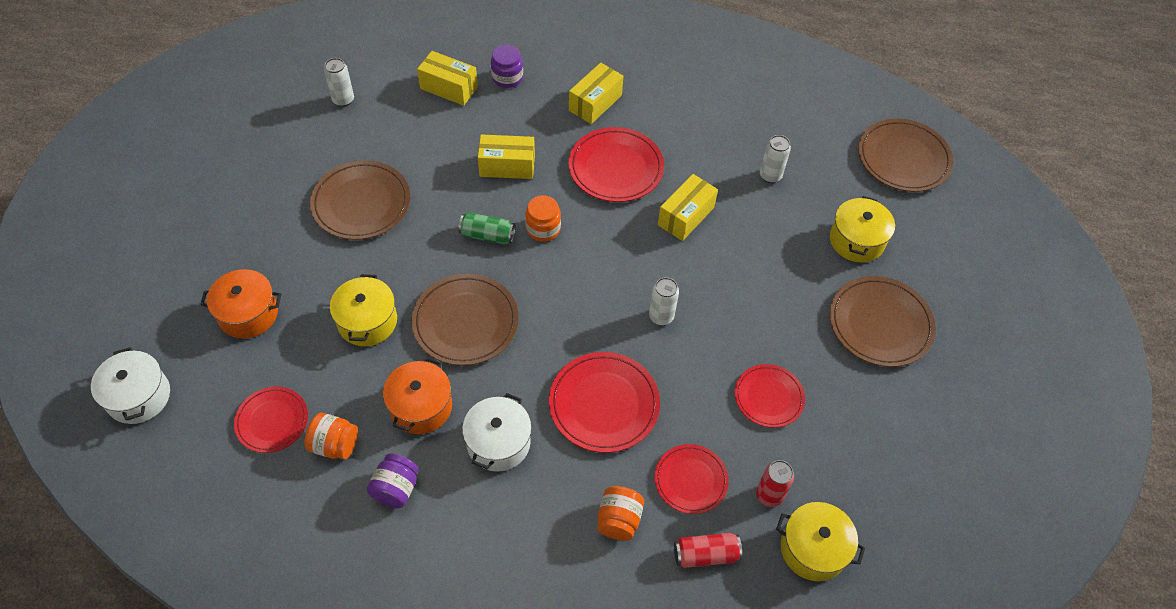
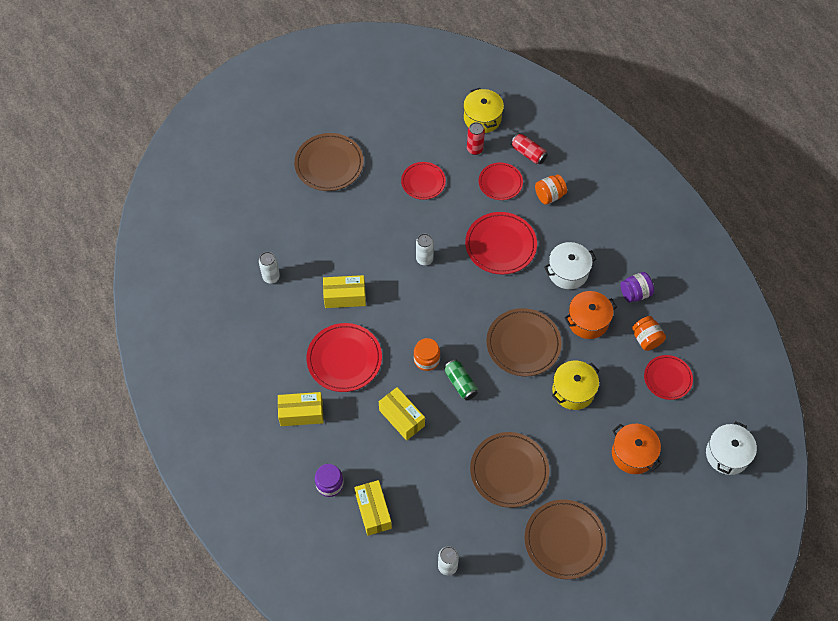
camera: 130 degrees left, 5 degrees up
yellow pot [830,196,895,262] -> none
brown plate [858,119,954,192] -> brown plate moved to [524,499,606,579]

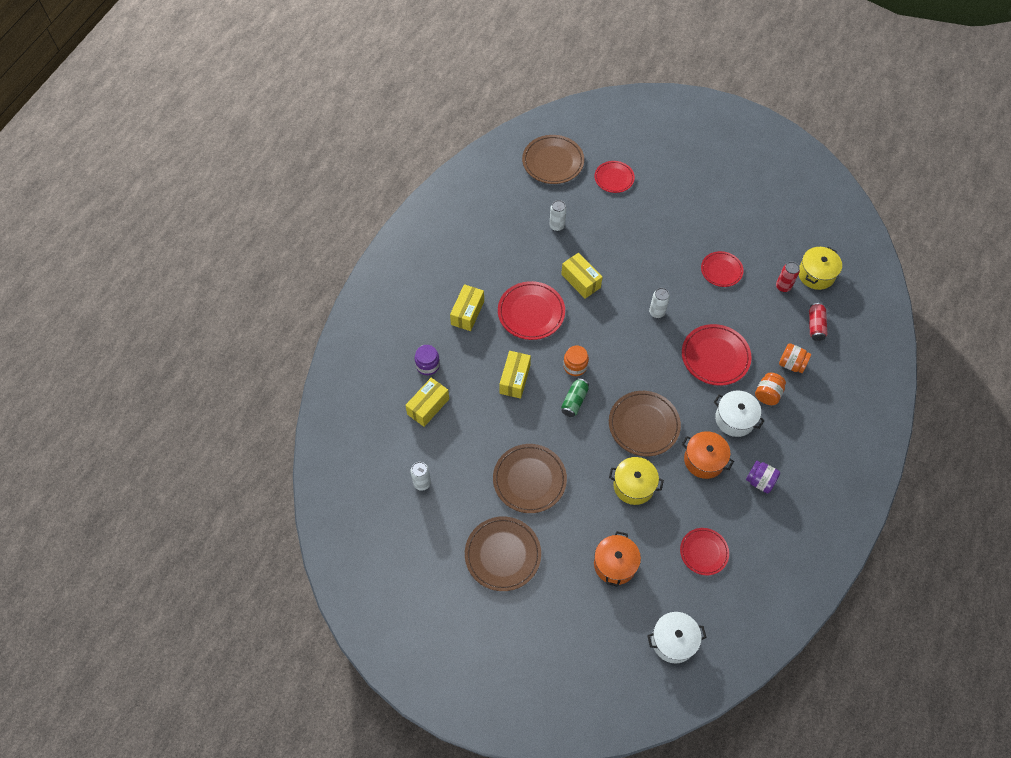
camera: 55 degrees right, 0 degrees up
yellow box [278,392,324,426] -> yellow box turned 60 degrees clockwise [450,284,484,331]
brown plate [294,133,364,191] -> brown plate moved to [522,135,584,184]
red plate [479,163,523,200] -> red plate moved to [594,161,635,193]
orange jar [632,316,666,351] -> orange jar moved to [755,373,786,405]

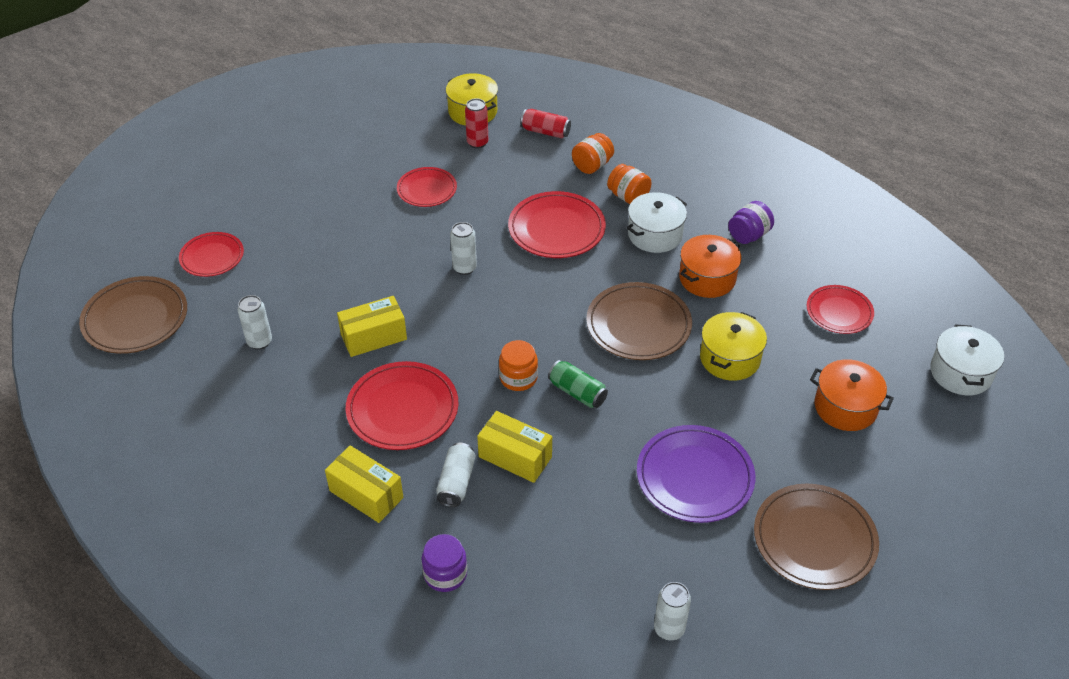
camera: 75 degrees left, 15 degrees down
yellow box [405,378,449,427] -> none
brown plate [493,444,567,513] -> purple plate [637,425,756,523]
none -> white can [436,443,476,507]

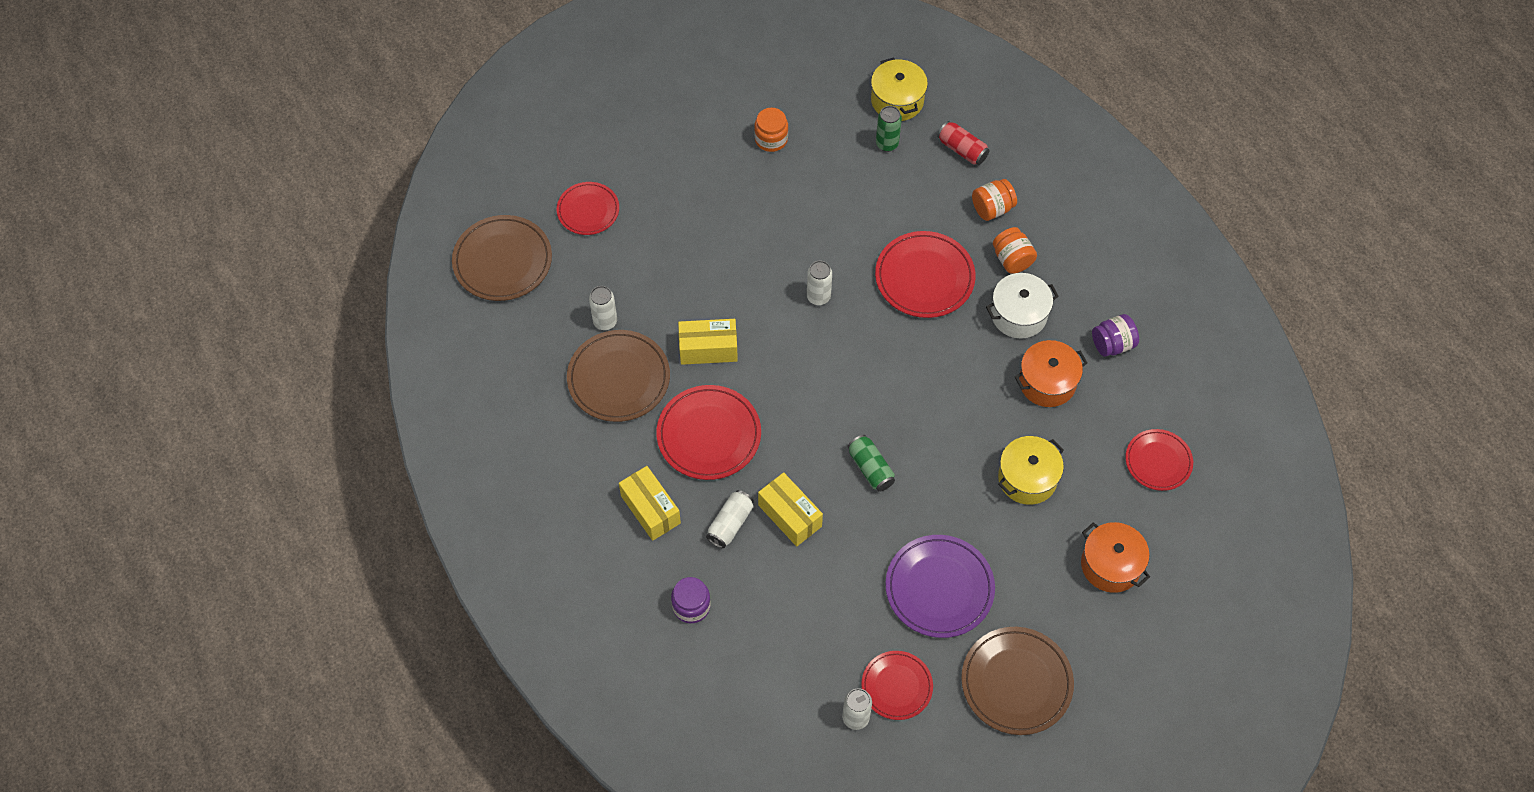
camera: 20 degrees right, 15 degrees up
red plate [397,167,457,207] -> red plate moved to [861,651,933,720]
red can [465,98,488,149] -> green can [876,106,902,152]
orange jar [499,340,538,391] -> orange jar moved to [754,108,788,152]
brown plate [586,282,692,360] -> brown plate moved to [567,330,670,422]
white pot [930,324,1004,395] -> none

